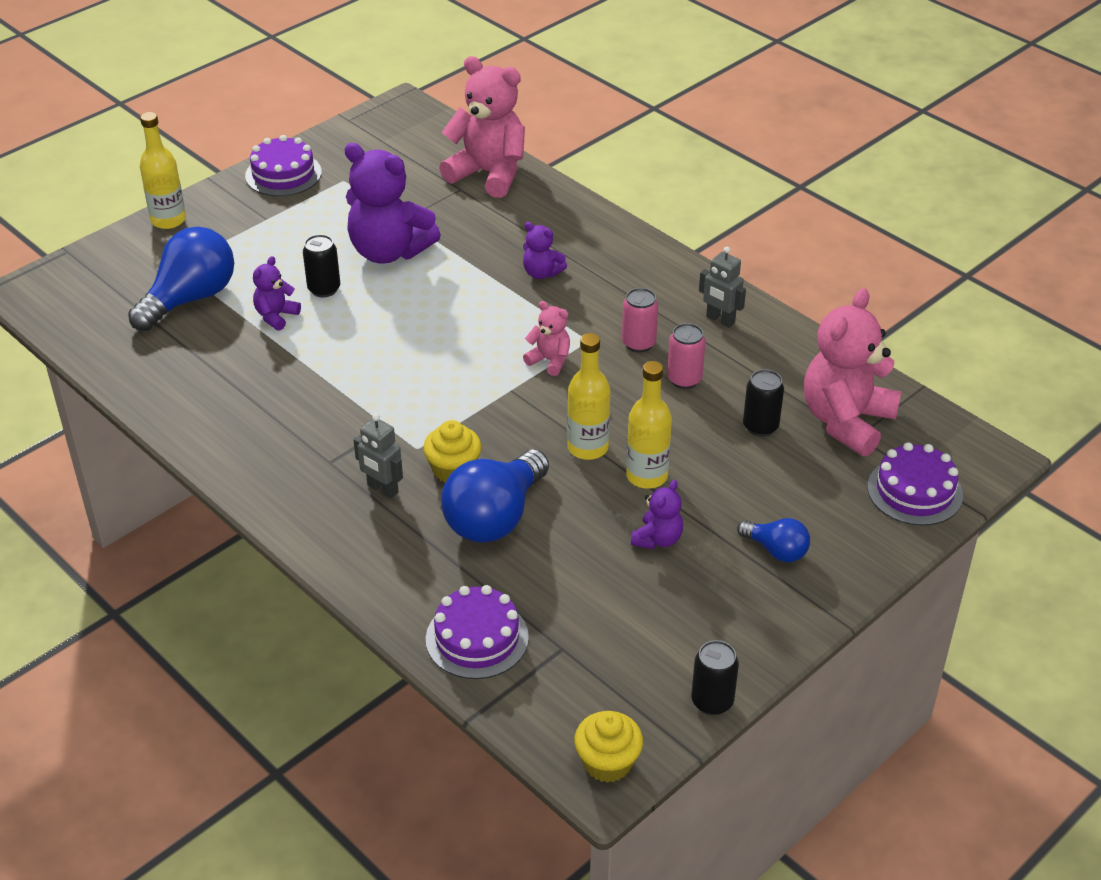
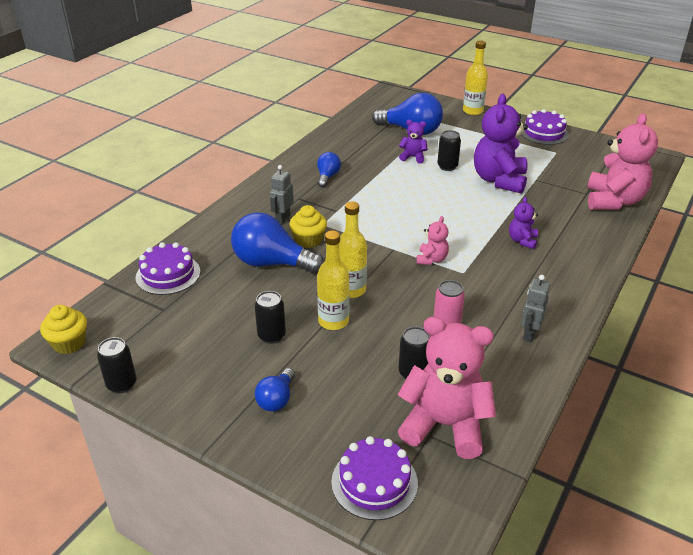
camera: 75 degrees right, 5 degrees down
pink can [622,288,658,353] -> none
purple teddy bear [631,480,683,549] -> black can [255,291,286,344]
none -> blue light bulb [317,152,341,187]

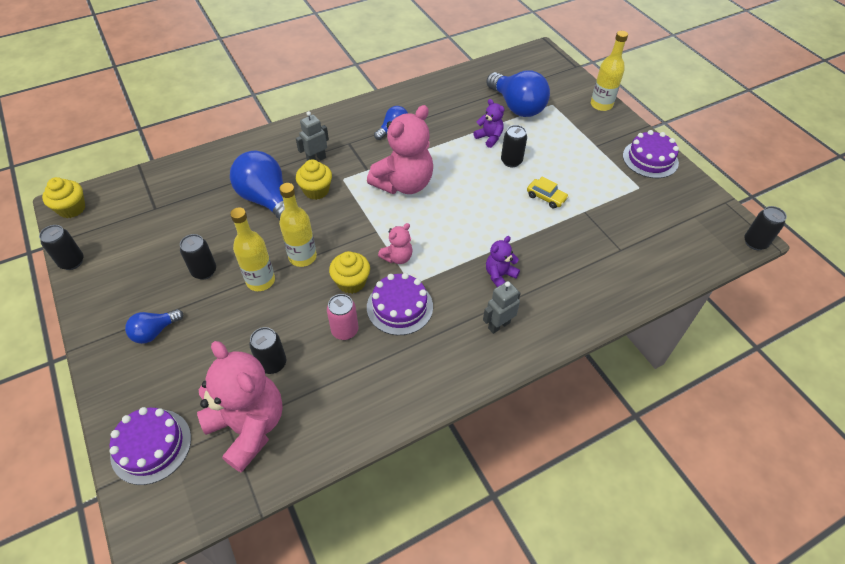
camera: 30 degrees right, 15 degrees up
purple cake [136,242,200,295] -> purple cake moved to [367,273,433,335]
purple teddy bear [474,94,528,194] -> yellow car [527,177,569,209]
grey robot [521,275,550,342] -> grey robot moved to [483,281,521,334]
pink teddy bear [587,113,658,210] -> pink teddy bear moved to [367,105,433,194]
none -> yellow cupcake [329,251,370,294]
none -> black can [744,206,787,250]

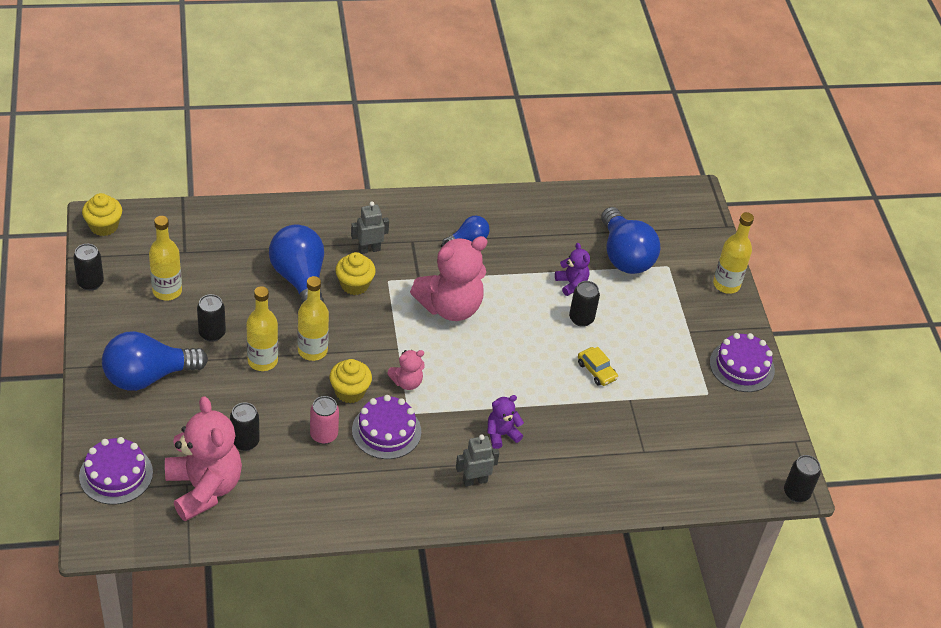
camera: 15 degrees right, 5 degrees down
blue light bulb [125,309,183,344] -> blue light bulb [102,331,208,391], size x1.91
none -> yellow bottle [149,216,182,301]

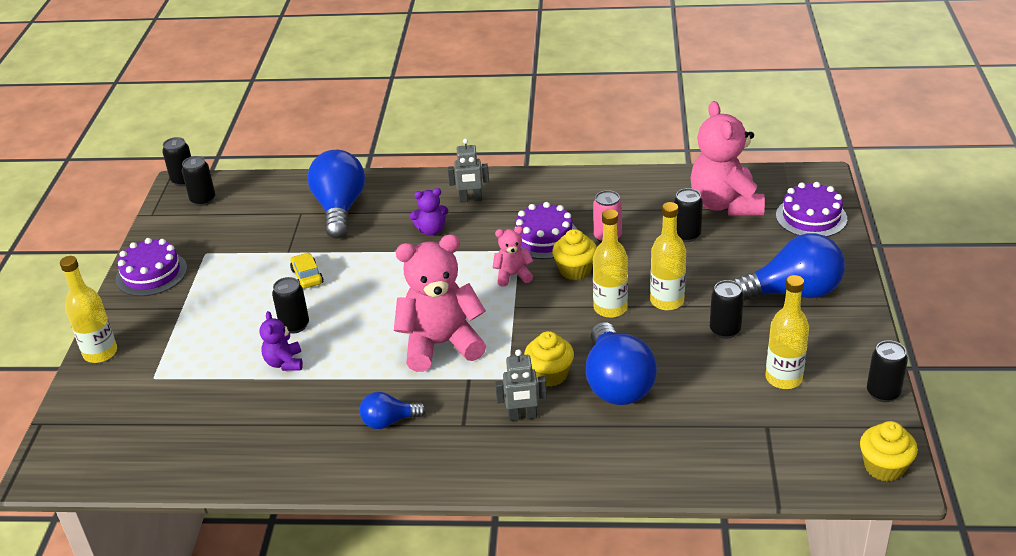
camera: 160 degrees left, 10 degrees down
blue light bulb [601,207,660,274] -> blue light bulb moved to [307,150,365,239]
none -> black can [182,156,215,206]

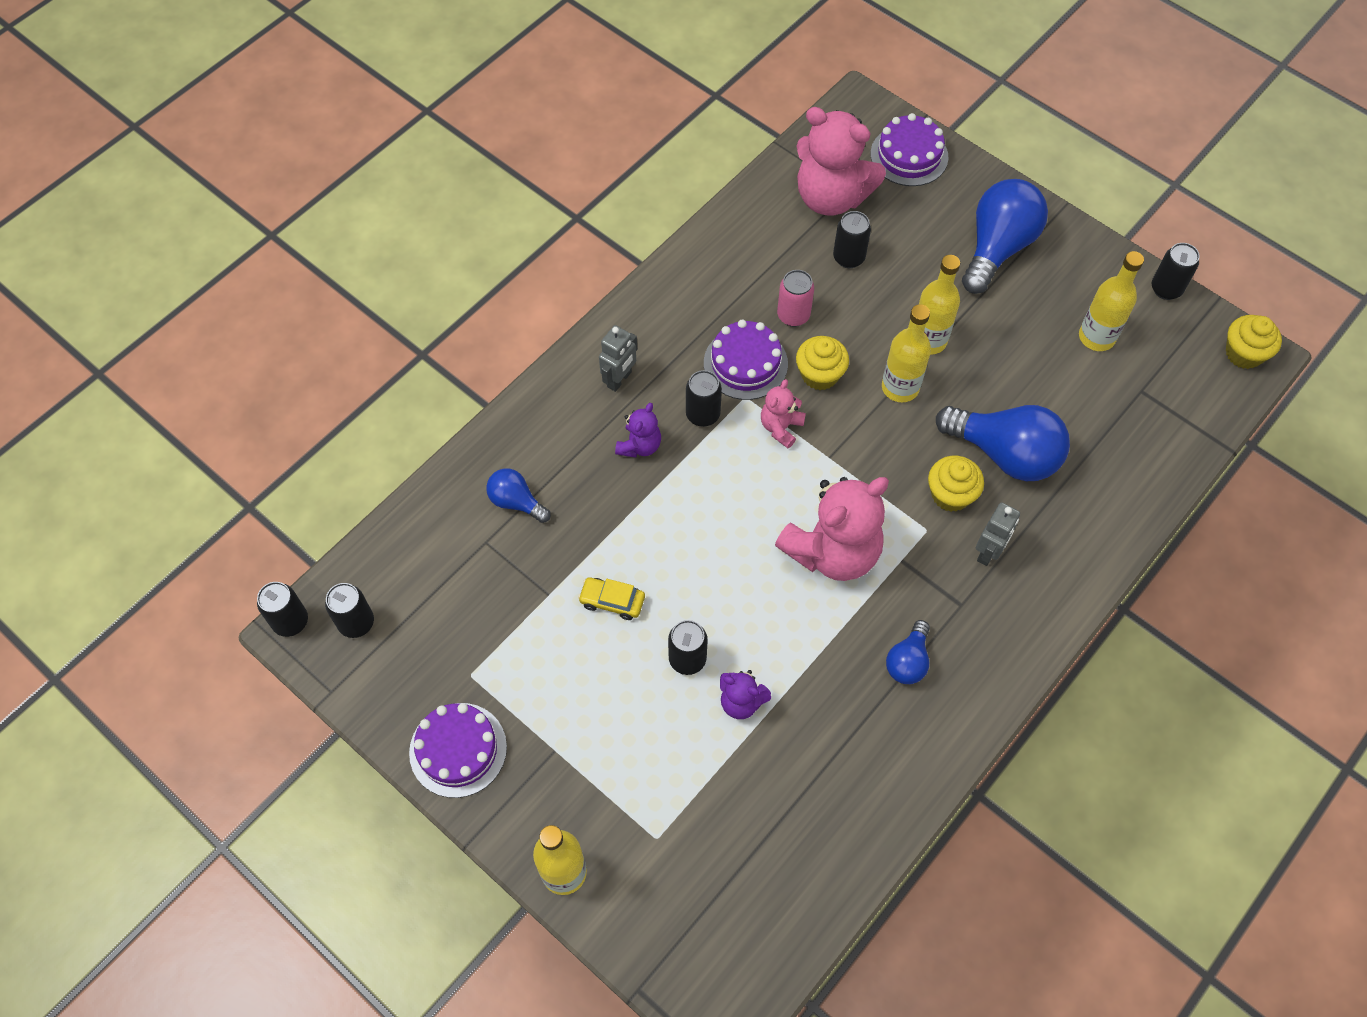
camera: 55 degrees left, 25 degrees up
blue light bulb [307,150,365,239] -> blue light bulb [486,468,551,523], size x0.52
pink teddy bear [394,234,486,372] -> pink teddy bear turned 150 degrees counterclockwise [775,477,889,581]
black can [710,280,744,339] -> black can moved to [686,370,722,427]

